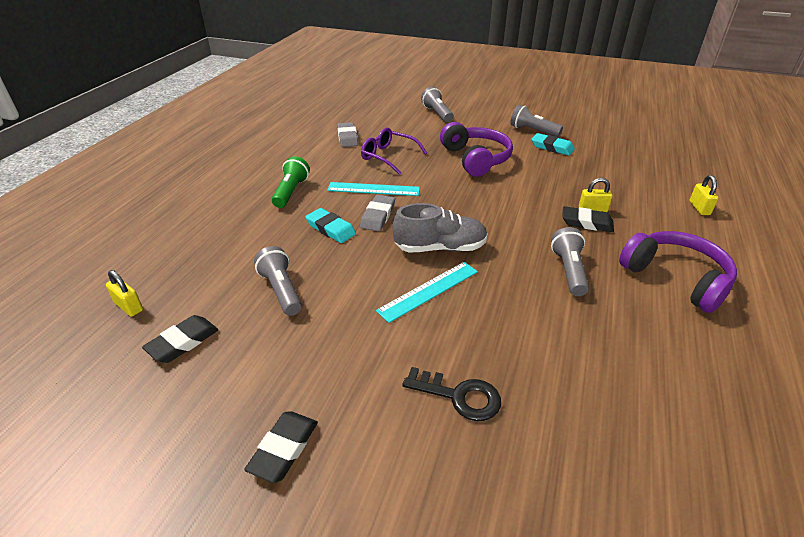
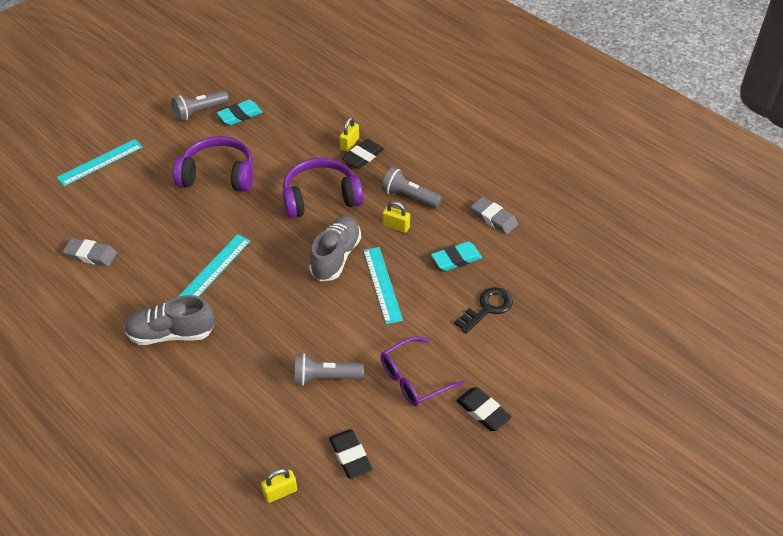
camera: 65 degrees left, 10 degrees up
green flashlight [272,157,310,208] -> grey shoe [124,295,215,345]
turquoise eraser [306,208,356,243] -> turquoise eraser moved to [431,241,482,271]
grey eraser [360,195,395,231] -> grey eraser moved to [471,197,518,235]
purple glasses [361,127,427,175] -> purple glasses moved to [380,336,465,406]
grey flashlight [421,87,454,123] -> turquoise ruler [57,139,143,186]
purple headphones [619,231,737,313] -> purple headphones moved to [283,158,363,218]
yellow padlock [689,175,718,215] -> yellow padlock moved to [382,201,410,233]

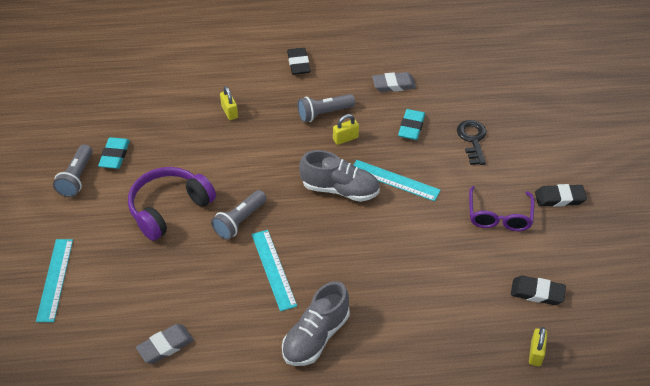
camera: 50 degrees left, 0 degrees up
purple headphones [283,158,363,218] -> none
grey flashlight [294,353,364,386] -> grey flashlight moved to [211,190,267,240]
grey shoe [309,216,361,281] -> grey shoe turned 135 degrees clockwise [299,150,380,202]
black eraser [342,139,384,169] -> black eraser moved to [287,48,311,75]

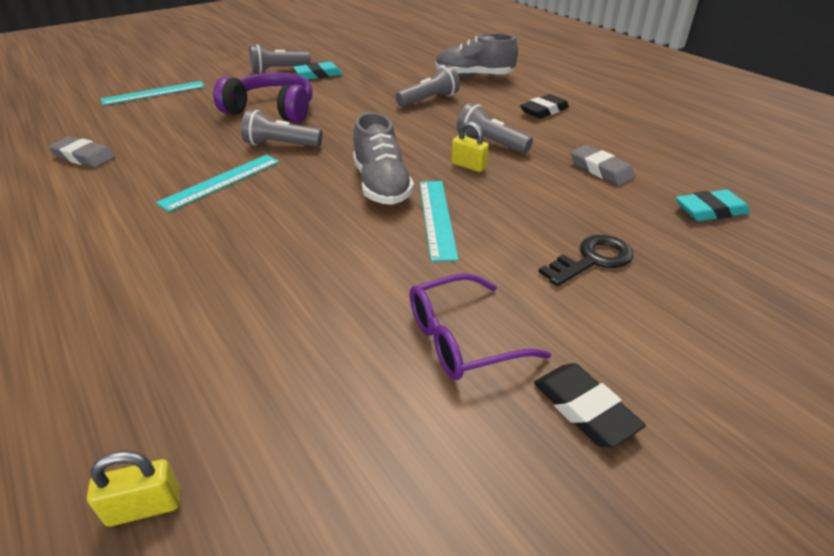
camera: 60 degrees right, 10 degrees down
yellow padlock [220,86,238,120] -> grey flashlight [396,65,460,107]
grey shoe [282,281,350,366] -> grey shoe moved to [435,33,518,77]
turquoise eraser [398,109,425,140] -> turquoise eraser moved to [676,190,750,221]
black eraser [511,276,566,305] -> none

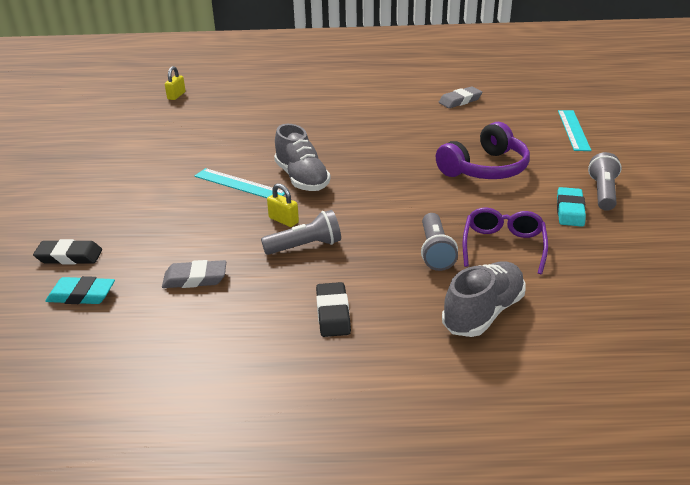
camera: 125 degrees right, 5 degrees down
turquoise ruler [156,155,280,212] -> none
grey flashlight [241,110,322,147] -> none
grey shoe [353,112,414,205] -> grey shoe turned 135 degrees counterclockwise [274,124,331,191]
purple glasses [410,273,551,380] -> purple glasses moved to [463,208,548,274]
yellow padlock [451,121,489,172] -> yellow padlock turned 60 degrees clockwise [267,183,299,227]
black eraser [534,363,646,447] -> black eraser moved to [33,239,102,264]
black key [539,235,634,287] -> none
turquoise eraser [676,190,750,221] -> turquoise eraser turned 75 degrees clockwise [45,276,115,304]

